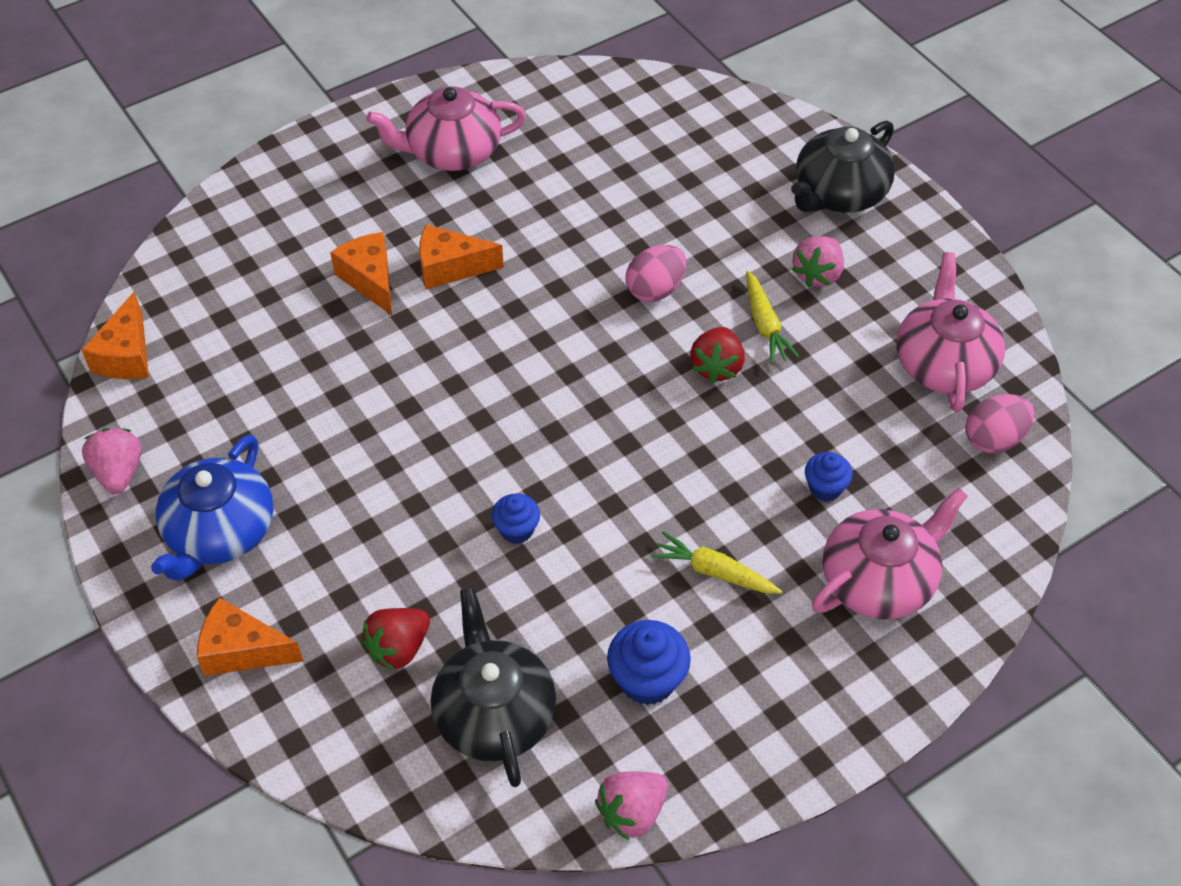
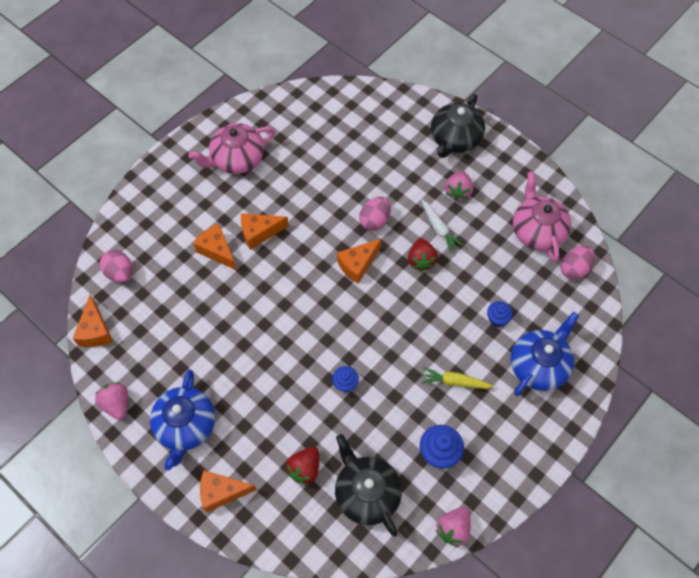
camera: 15 degrees left, 10 degrees up
yellow carrot [746,271,799,364] -> white carrot [421,200,464,253]
pink teapot [812,488,968,620] -> blue teapot [511,312,579,396]
none -> pink egg [100,250,133,283]
none -> orange cheese [337,238,382,284]

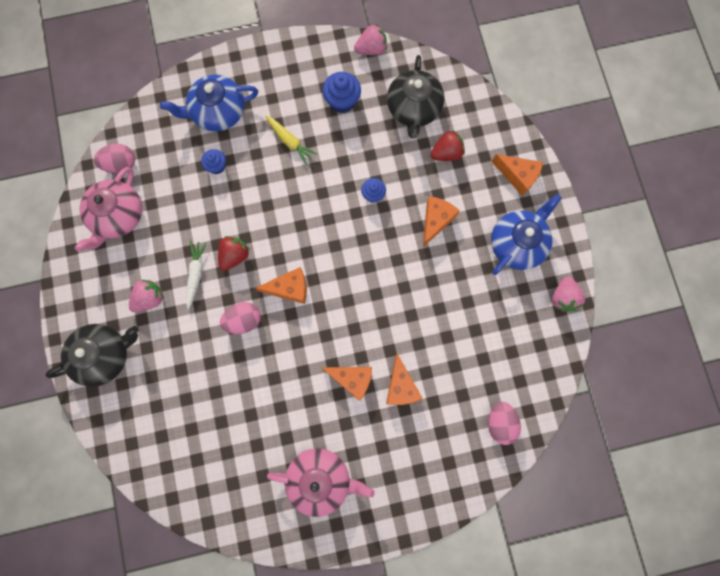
camera: 145 degrees left, 15 degrees up
orange cheese [72,295,113,347] -> orange cheese moved to [423,196,460,247]

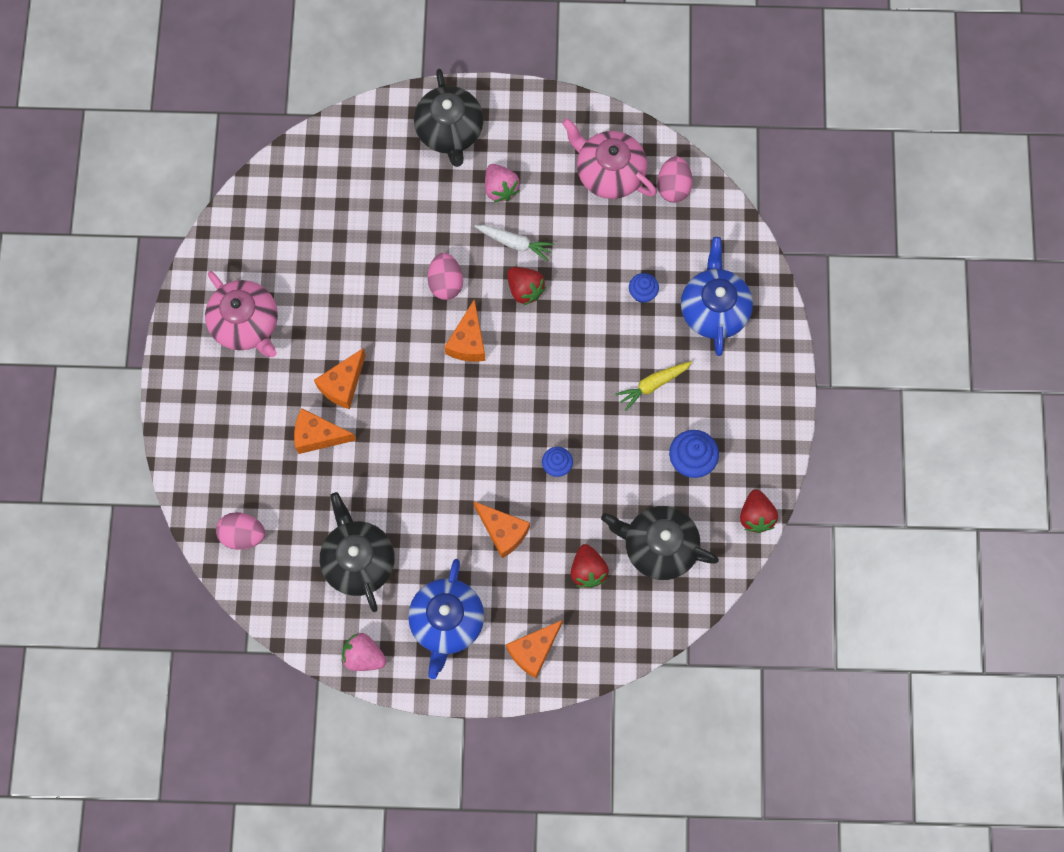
camera: 105 degrees right, 5 degrees down
pink teapot [267,448,375,517] -> pink teapot turned 60 degrees counterclockwise [205,271,278,357]
pink strawberry [354,24,387,55] -> red strawberry [740,489,778,533]
blue teapot [491,194,562,275] -> blue teapot turned 45 degrees clockwise [408,559,484,679]
none -> black teapot [320,492,395,612]

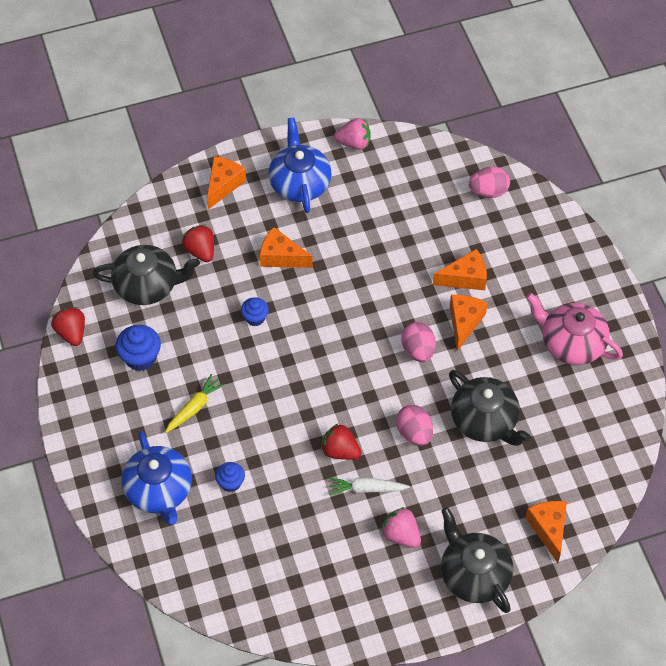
camera: 160 degrees right, 15 degrees down
black teapot [320,492,395,612] -> black teapot moved to [449,370,531,446]
orange cheese [444,299,486,362] -> orange cheese moved to [525,501,567,563]
pink teapot [562,118,657,199] -> none
pink egg [657,156,692,203] -> pink egg moved to [401,322,436,362]

